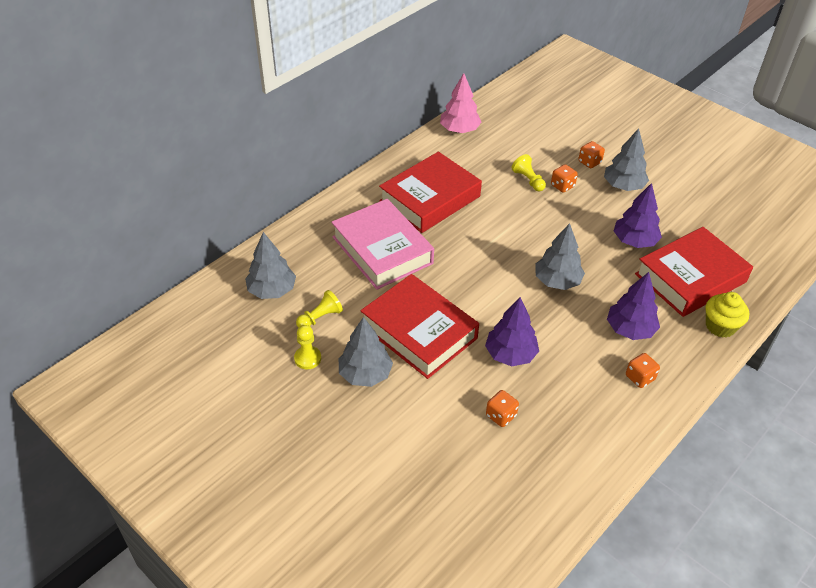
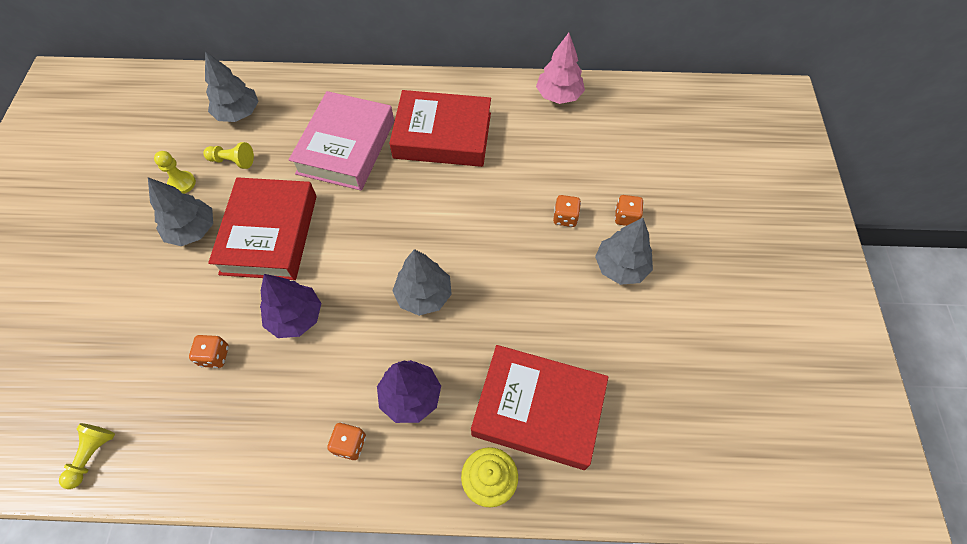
camera: 50 degrees right, 15 degrees up
yellow pawn [511,154,546,192] -> yellow pawn moved to [59,423,115,489]
purple tree [614,183,662,248] -> none

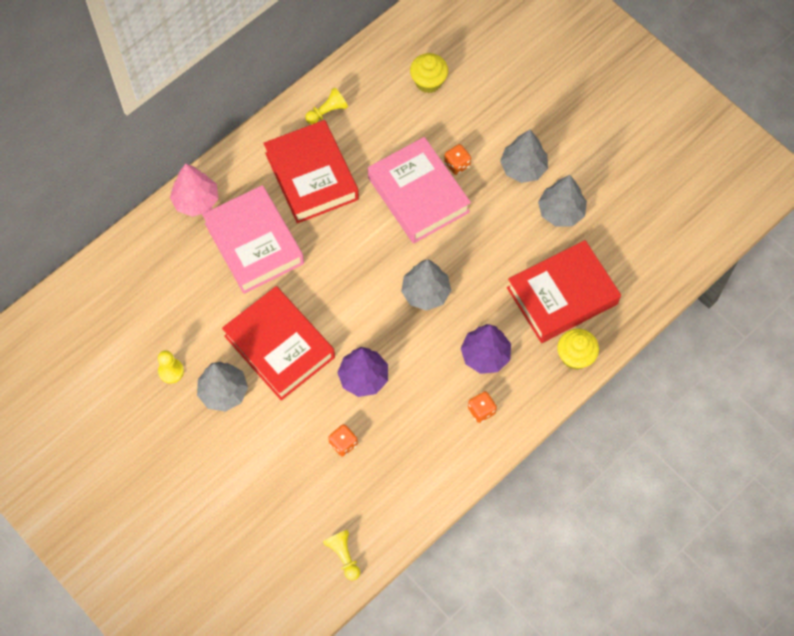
camera: 45 degrees left, 5 degrees up
yellow pawn [203,142,254,169] -> yellow pawn moved to [305,87,348,124]
grey tree [205,51,259,122] -> grey tree moved to [538,175,587,227]
red book [389,90,491,167] -> red book turned 75 degrees counterclockwise [263,120,359,224]
pink tree [536,33,585,104] -> pink tree moved to [170,164,219,217]
orange dice [615,195,644,226] -> none
none -> pink book [368,137,471,244]
none -> yellow cupcake [410,53,448,93]

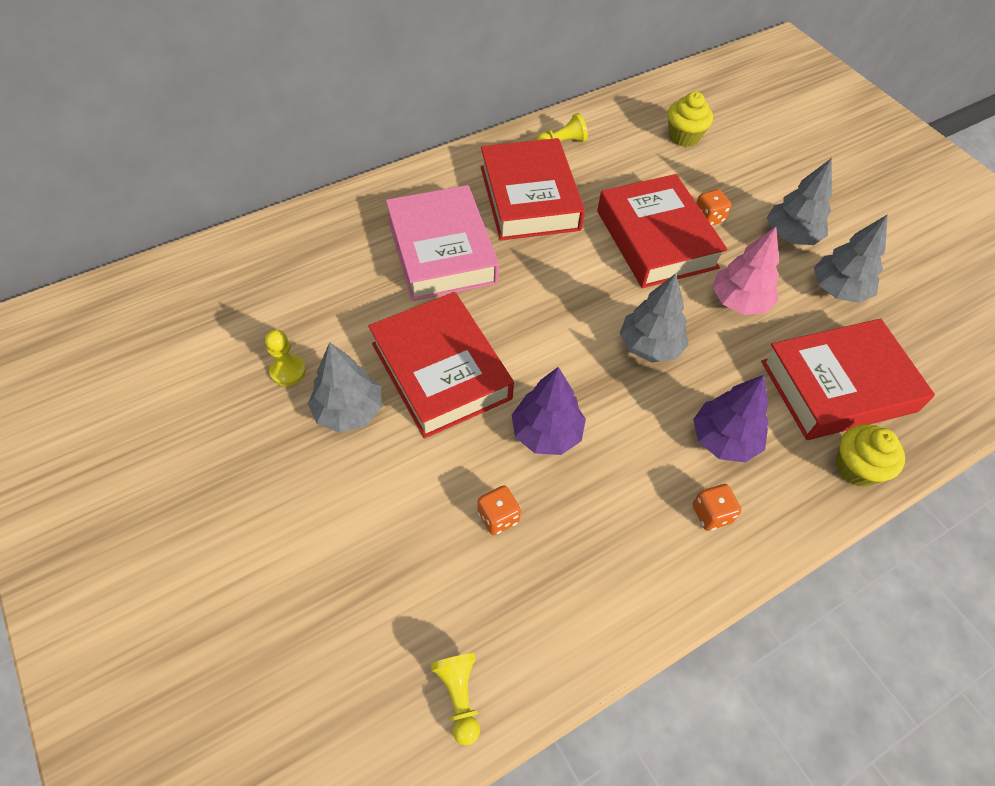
camera: 10 degrees right, 10 degrees down
pink tree [170,164,219,217] -> pink tree moved to [712,227,779,315]
pink book [368,137,471,244] -> red book [597,174,727,288]

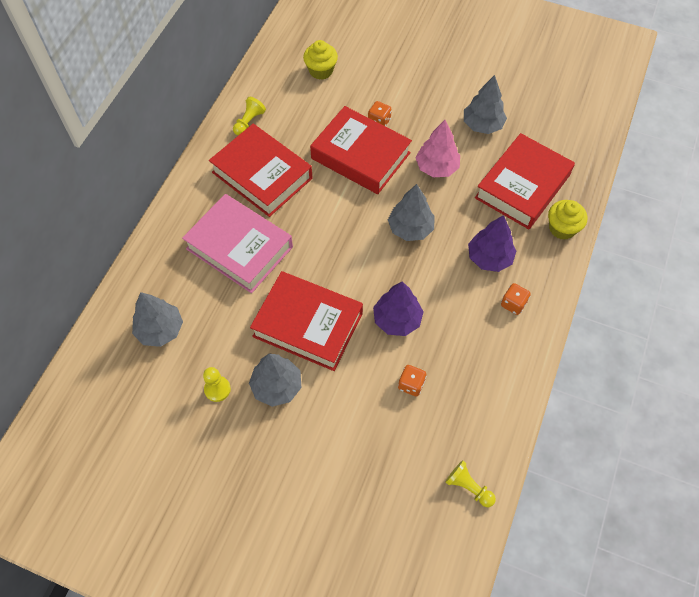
camera: 35 degrees left, 5 degrees up
grey tree [767,158,832,245] -> grey tree moved to [132,292,183,347]

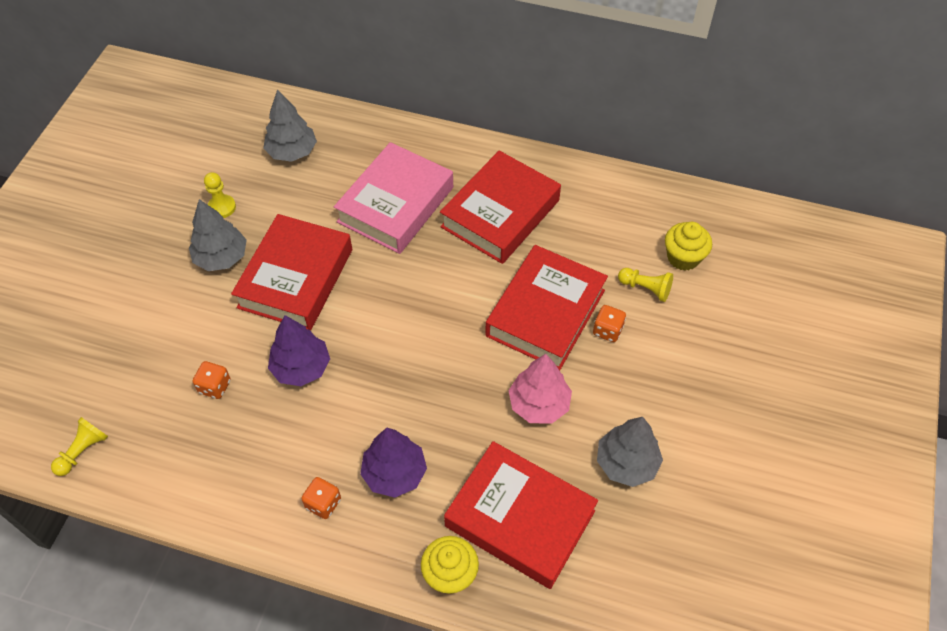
camera: 85 degrees right, 5 degrees down
yellow pawn [233,97,266,135] -> yellow pawn moved to [618,268,673,302]
grey tree [388,184,434,241] -> none

